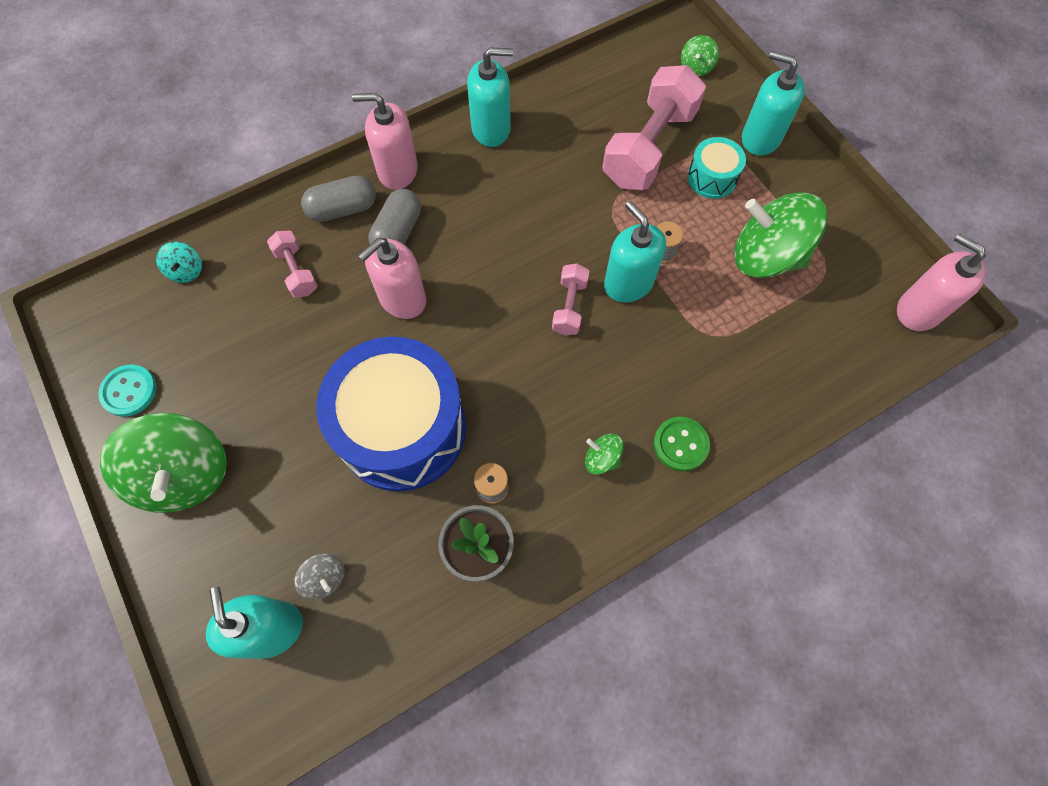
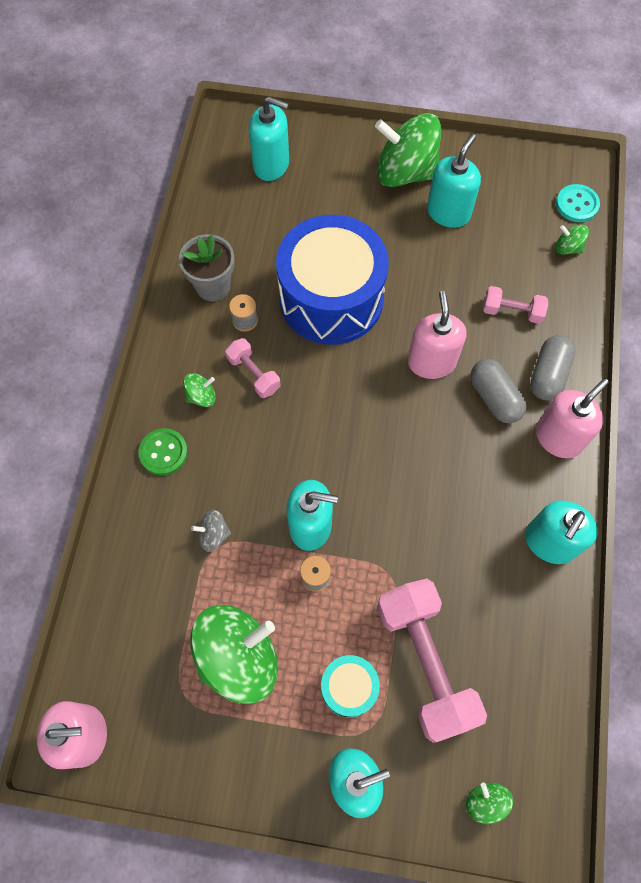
camera: 130 degrees right, 0 degrees up
turquoise button [98,364,157,417] -> turquoise button moved to [556,184,600,222]
turquoise spinning top [156,242,202,283] -> green spinning top [556,225,589,254]
grey spinning top [294,553,345,600] -> grey spinning top moved to [191,510,231,552]
pink dumbbell [552,264,589,335] -> pink dumbbell moved to [225,338,281,398]
none -> turquoise soap dispenser [427,134,481,228]

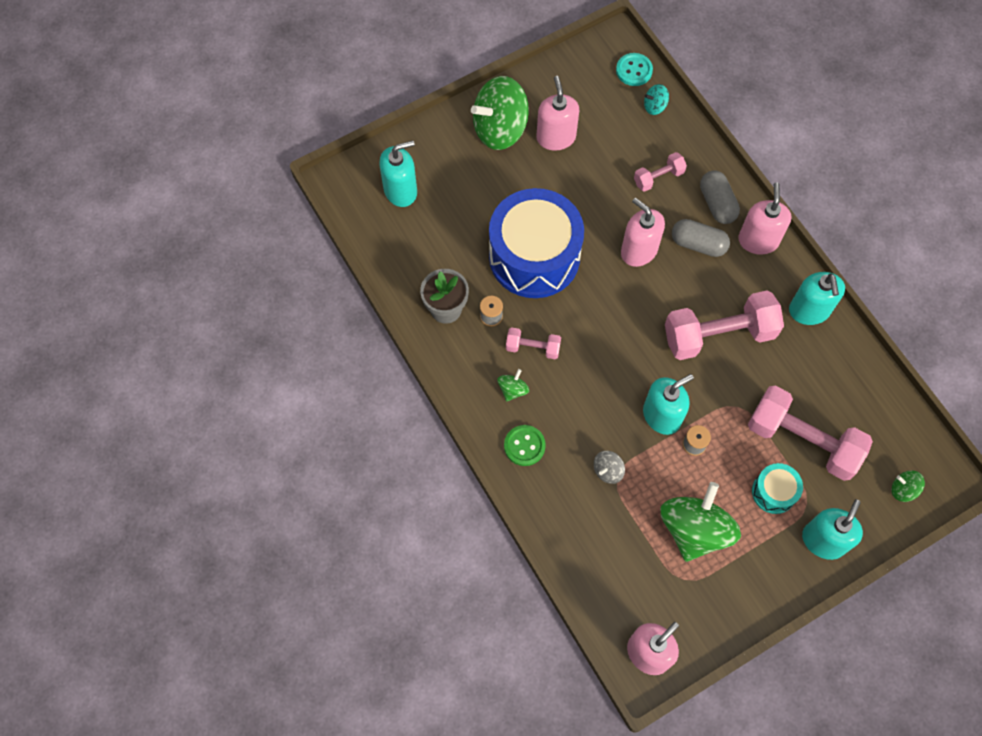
camera: 40 degrees left, 0 degrees up
turquoise soap dispenser [427,134,481,228] -> pink soap dispenser [537,76,579,151]
green spinning top [556,225,589,254] -> turquoise spinning top [644,84,669,115]
none -> pink dumbbell [665,291,784,360]

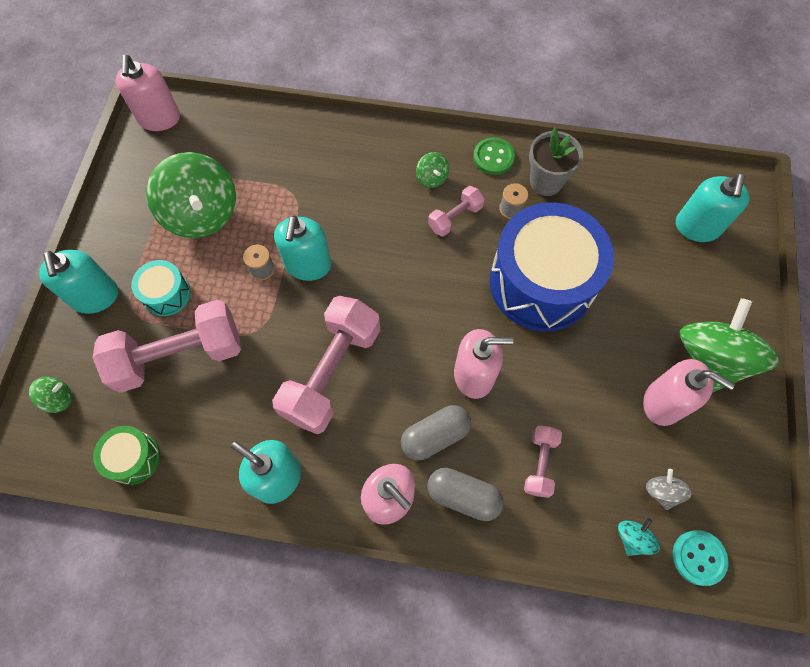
camera: 130 degrees right, 0 degrees up
green button [504,425,546,466] -> green button moved to [473,137,515,175]
grey spinning top [594,451,625,484] -> grey spinning top moved to [646,469,692,510]
none -> green drum [93,426,160,485]

